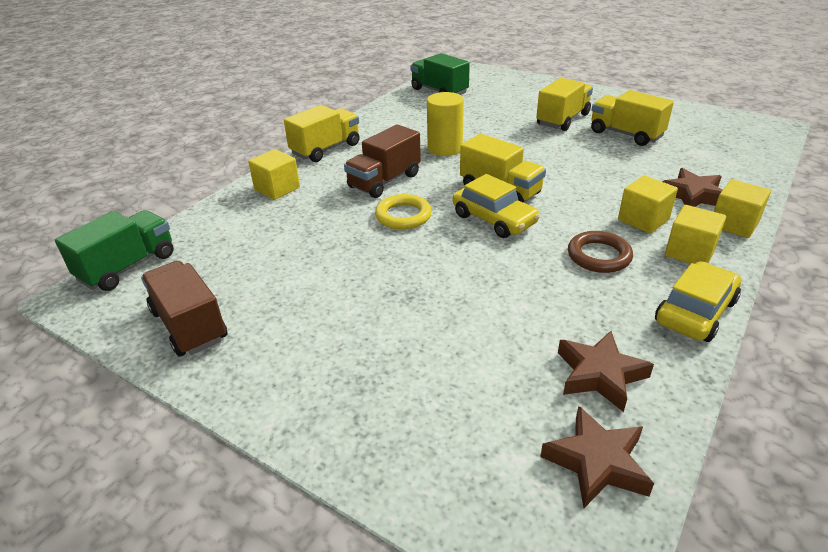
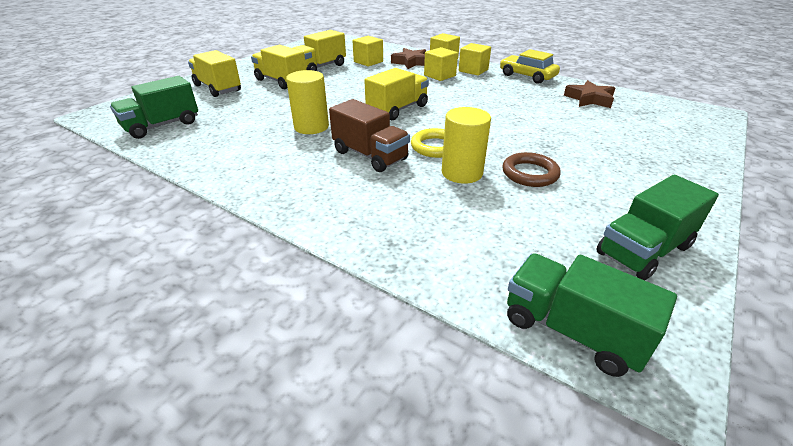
camera: 90 degrees left, 0 degrees up
brown truck [141,261,227,357] -> green truck [596,175,719,280]
yellow cube [248,149,300,200] -> yellow cube moved to [353,36,383,66]
yellow truck [284,105,360,162] -> yellow truck moved to [188,50,241,97]
yellow car [453,174,540,238] -> none
brown star [540,406,654,508] -> none
brown ring [568,231,633,273] -> brown ring moved to [502,152,561,187]
none -> yellow cylinder [442,107,491,184]

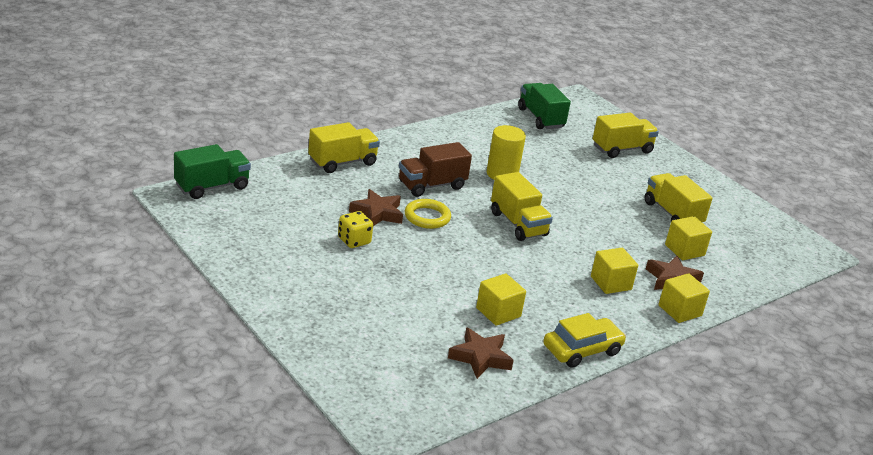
camera: 105 degrees right, 5 degrees down
yellow truck [251,45,306,89] -> yellow truck moved to [308,122,380,173]
yellow cylinder [442,107,491,184] -> brown star [349,189,403,226]
yellow cube [459,43,491,76] -> yellow cube moved to [476,274,526,326]
brown ring [502,152,561,187] -> yellow dice [338,211,373,248]
green truck [596,175,719,280] -> none

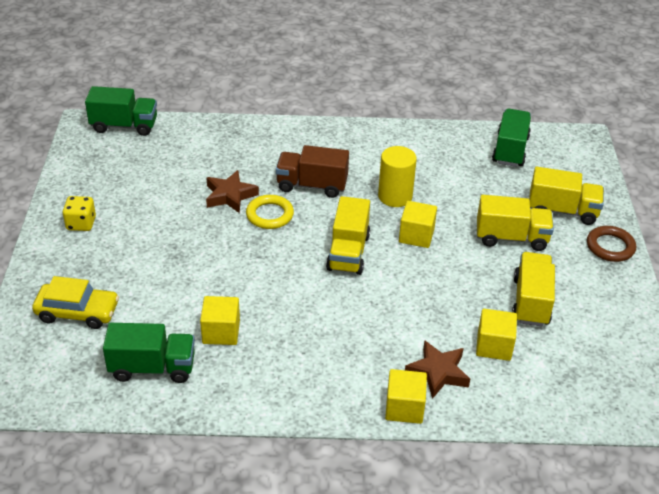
camera: 40 degrees right, 10 degrees up
yellow truck [308,122,380,173] -> yellow truck moved to [477,195,554,251]
yellow dice [338,211,373,248] -> yellow dice moved to [62,196,96,231]
brown star [448,327,514,379] -> green truck [103,323,195,383]
yellow car [543,313,626,368] -> yellow car moved to [32,276,119,329]
yellow cube [591,248,638,294] -> yellow cube moved to [399,201,437,248]
none -> brown ring [587,226,636,262]

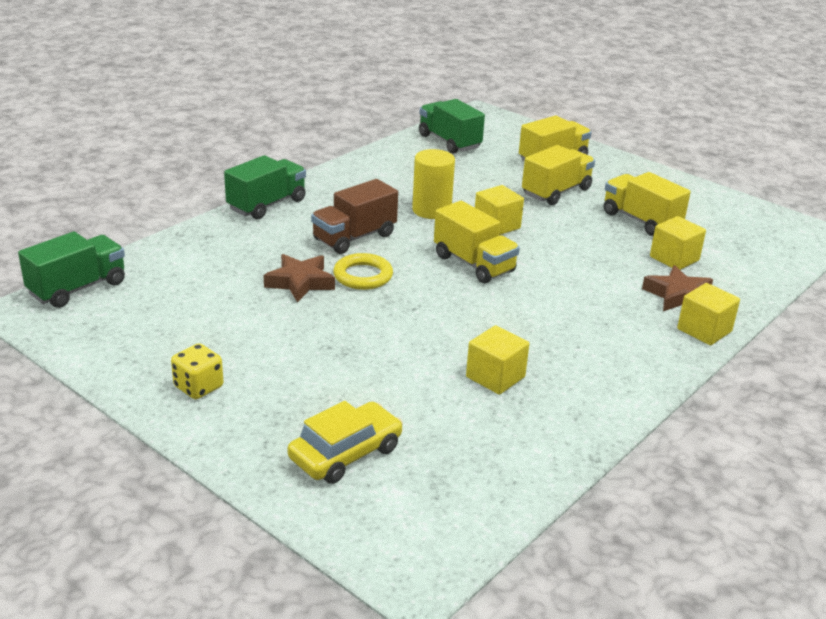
camera: 50 degrees left, 10 degrees down
green truck [103,323,195,383] -> green truck moved to [224,155,306,219]
brown ring [587,226,636,262] -> none

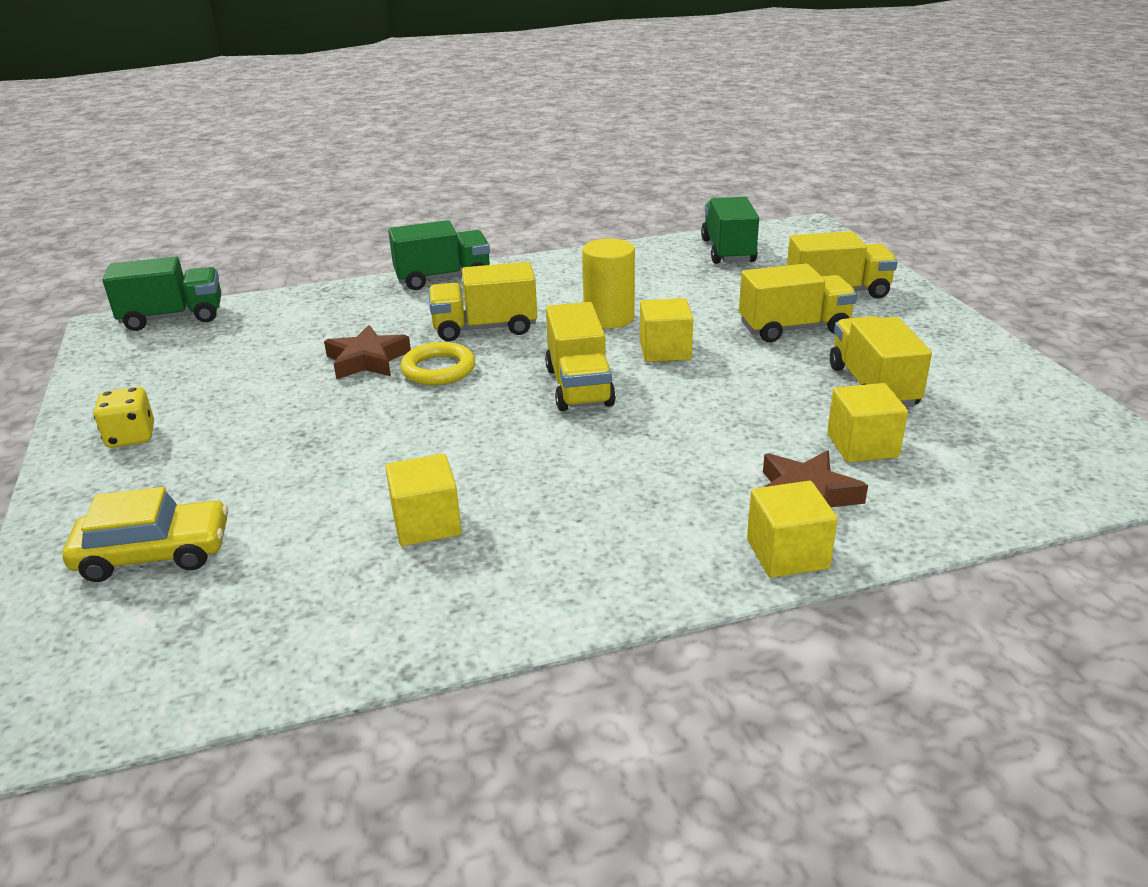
camera: 35 degrees right, 0 degrees up
brown truck [311,179,398,254] -> yellow truck [429,262,537,342]

